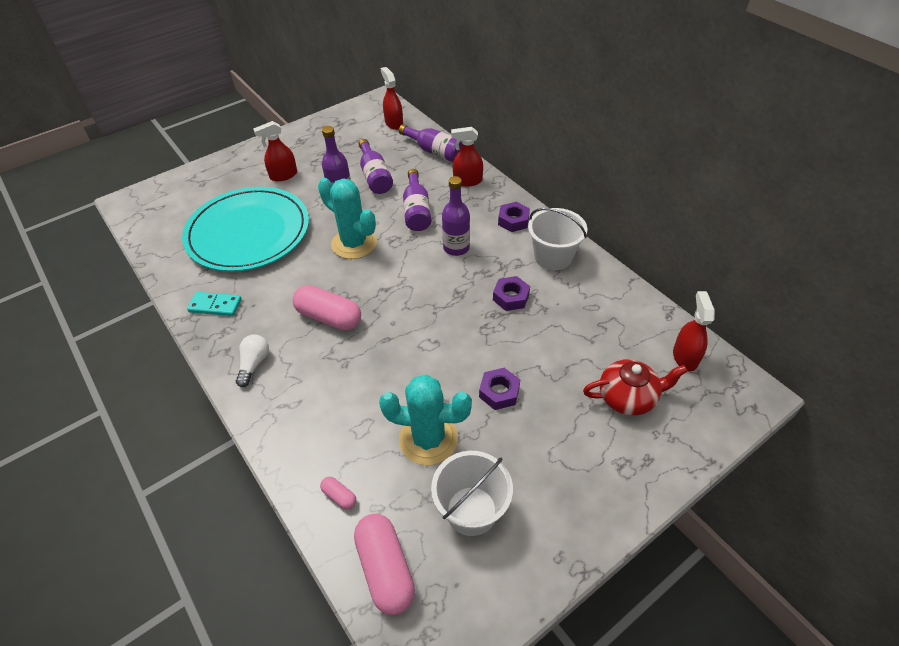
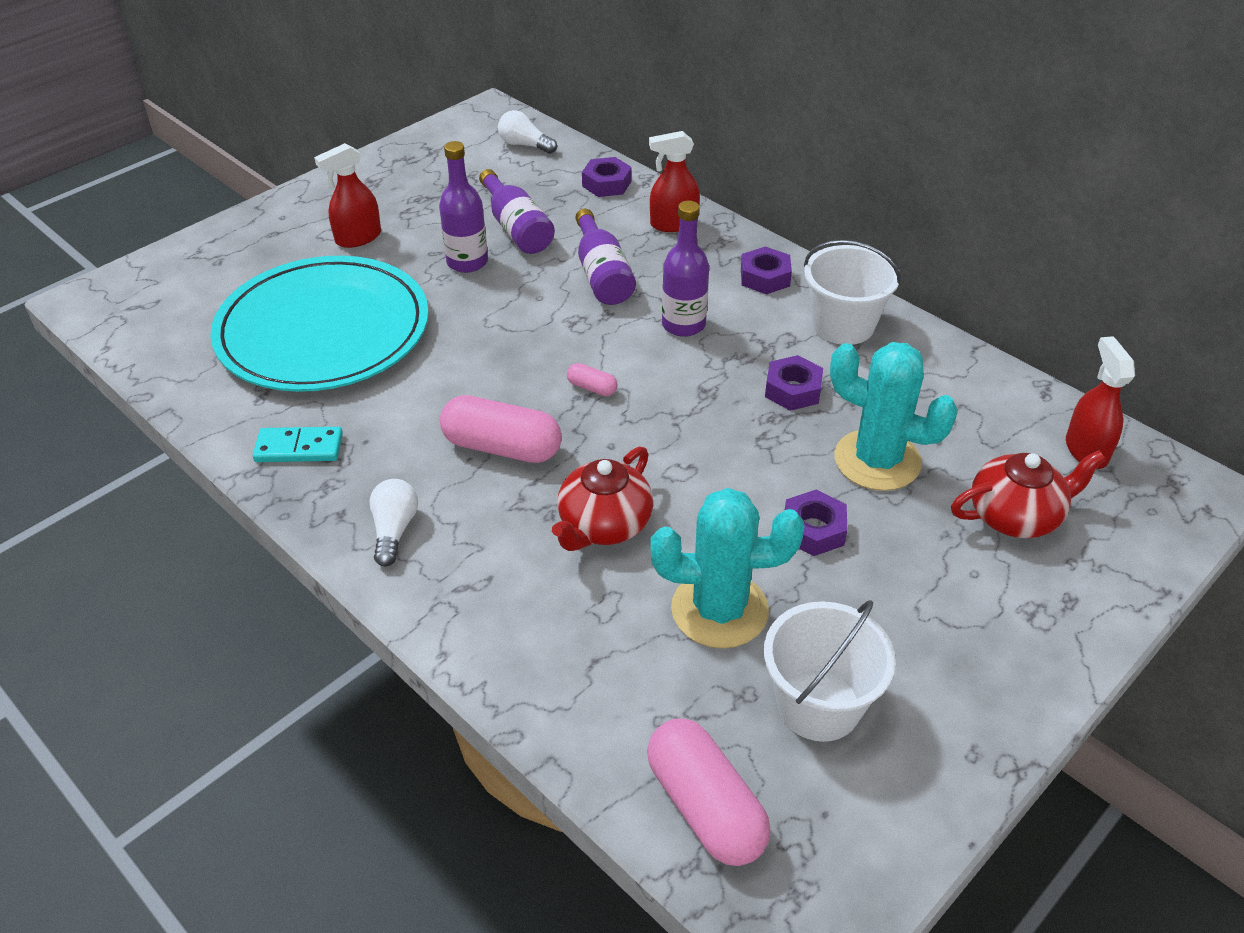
camera: 10 degrees left, 5 degrees down
turquoise cactus [318,178,377,259] -> turquoise cactus moved to [830,342,958,491]
pink capsule [320,477,356,509] -> pink capsule moved to [567,363,617,396]
red spray bottle [381,67,403,130] -> white light bulb [498,110,557,154]
purple bottle [399,124,463,162] -> purple nut [582,157,632,197]
none -> red teapot [552,447,653,551]

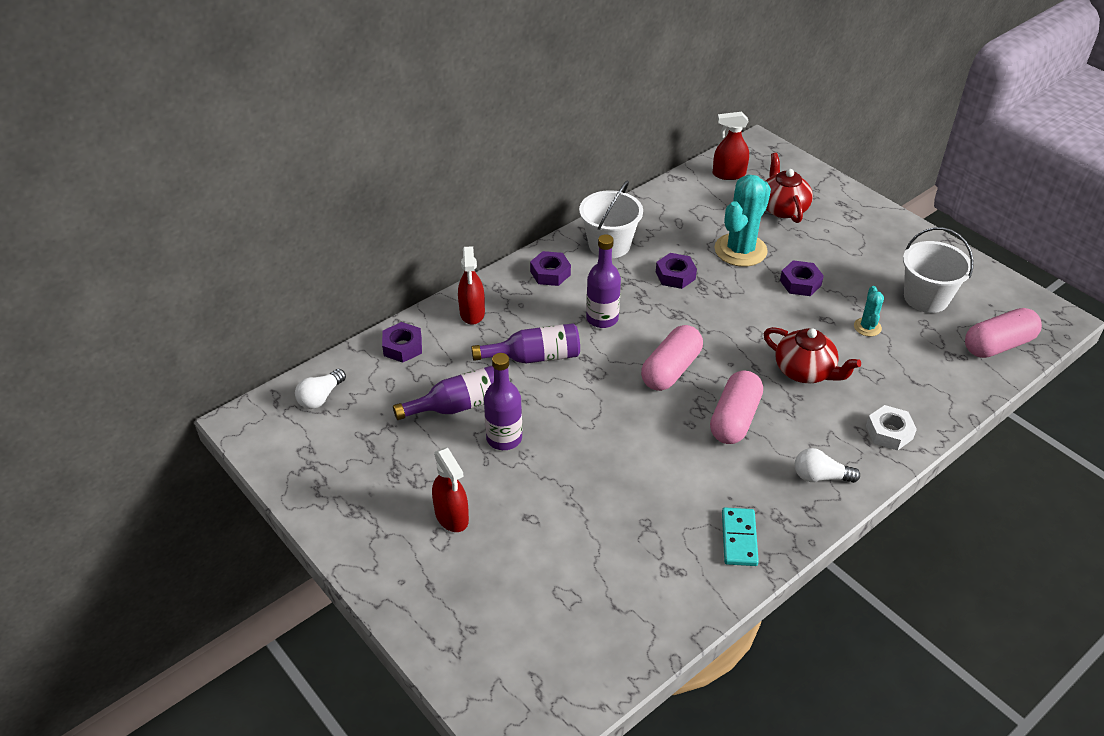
camera: 85 degrees left, 0 degrees up
turquoise plate [211,256,429,392] -> none
pink capsule [567,363,617,396] -> pink capsule [641,325,703,391], size x2.16
turquoise cactus [651,488,805,648] -> turquoise cactus [854,286,884,336], size x0.48
none -> white nut [866,405,917,450]

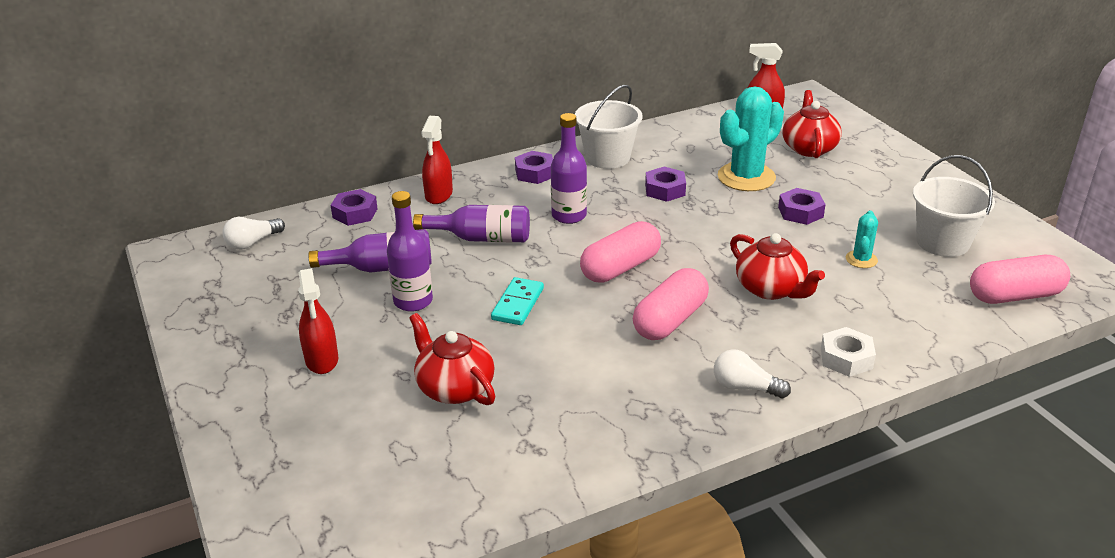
camera: 15 degrees right, 10 degrees down
turquoise domino [722,508,759,566] -> turquoise domino moved to [491,277,544,325]
none -> red teapot [409,313,496,405]

